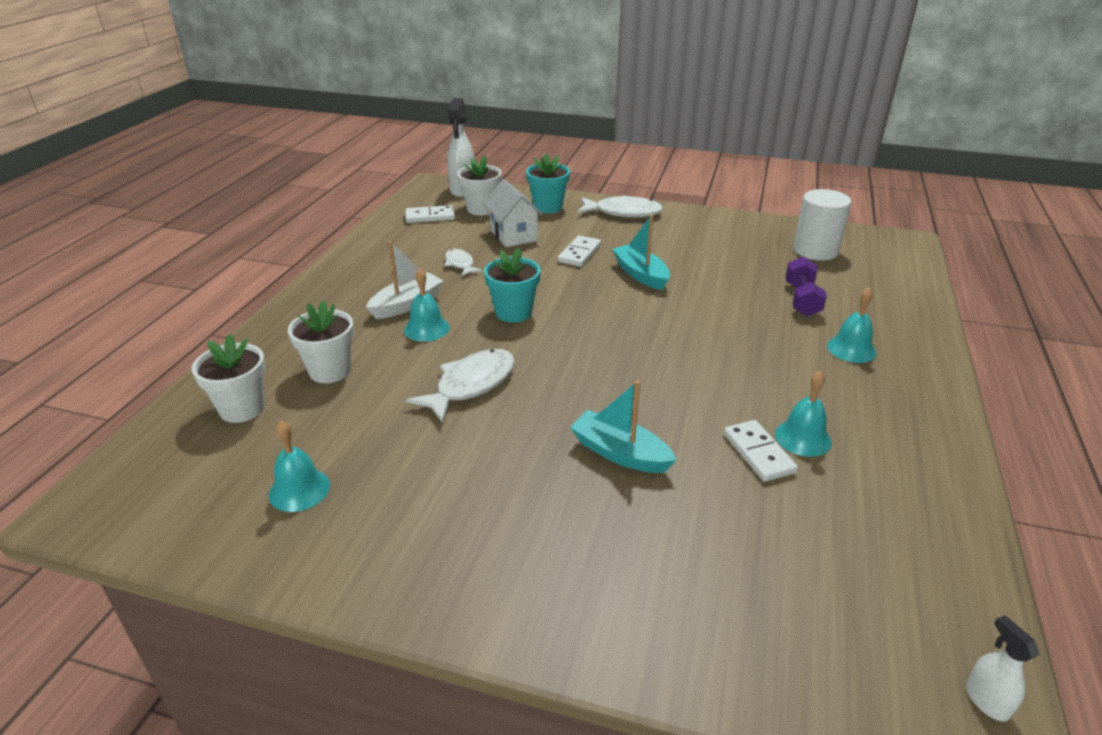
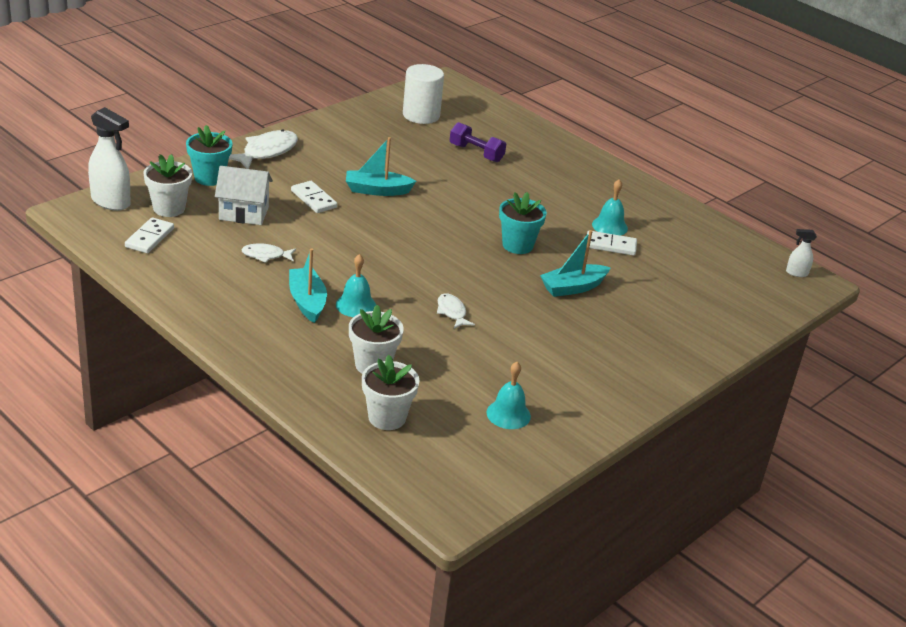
camera: 65 degrees left, 0 degrees up
white boat [366,241,444,319] -> turquoise boat [289,249,327,323]
white fish [406,349,515,423] -> white fish [437,293,475,329], size x0.57
turquoise flower pot [484,248,541,322] -> turquoise flower pot moved to [499,192,547,254]
turquoise bell [827,287,876,363] -> none

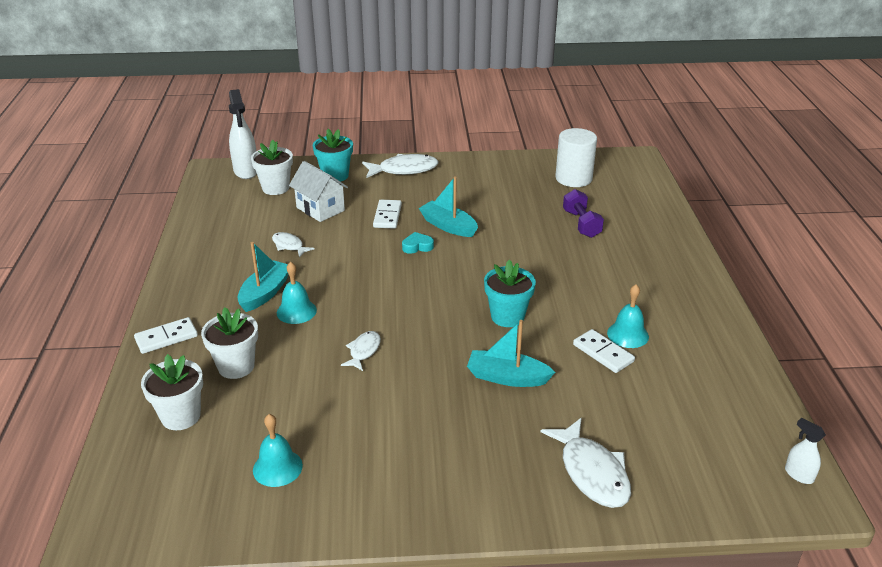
camera: 45 degrees right, 0 degrees up
white domino [125,217,174,253] -> white domino moved to [134,317,198,354]
none -> turquoise heart [402,232,434,254]
none -> white fish [541,418,631,508]

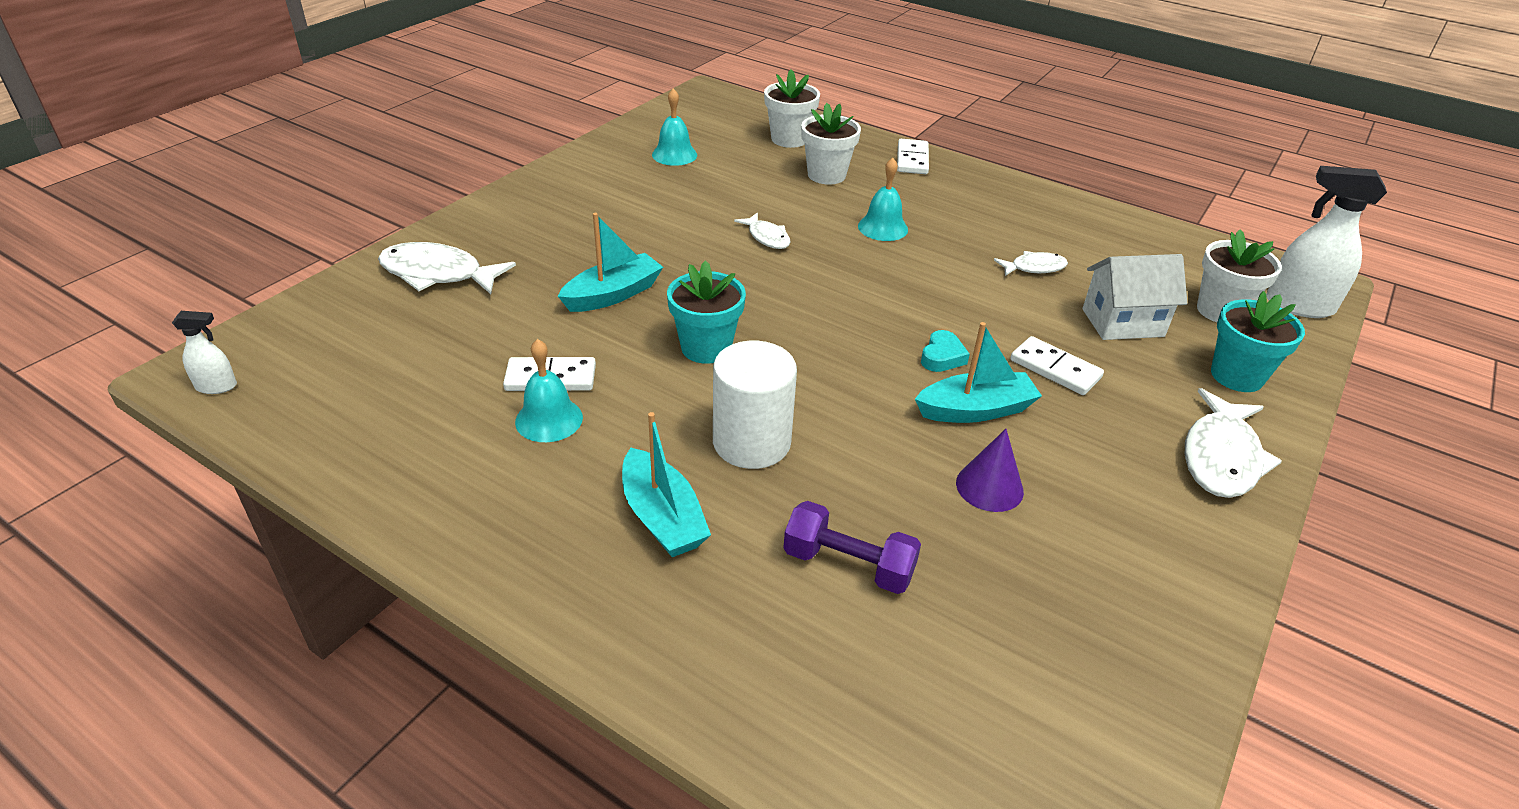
camera: 125 degrees right, 5 degrees up
turquoise boat [237,242,289,312] -> turquoise boat moved to [622,412,711,557]
white cylinder [555,128,597,187] -> white cylinder moved to [713,341,797,469]
none -> purple cone [956,429,1024,512]

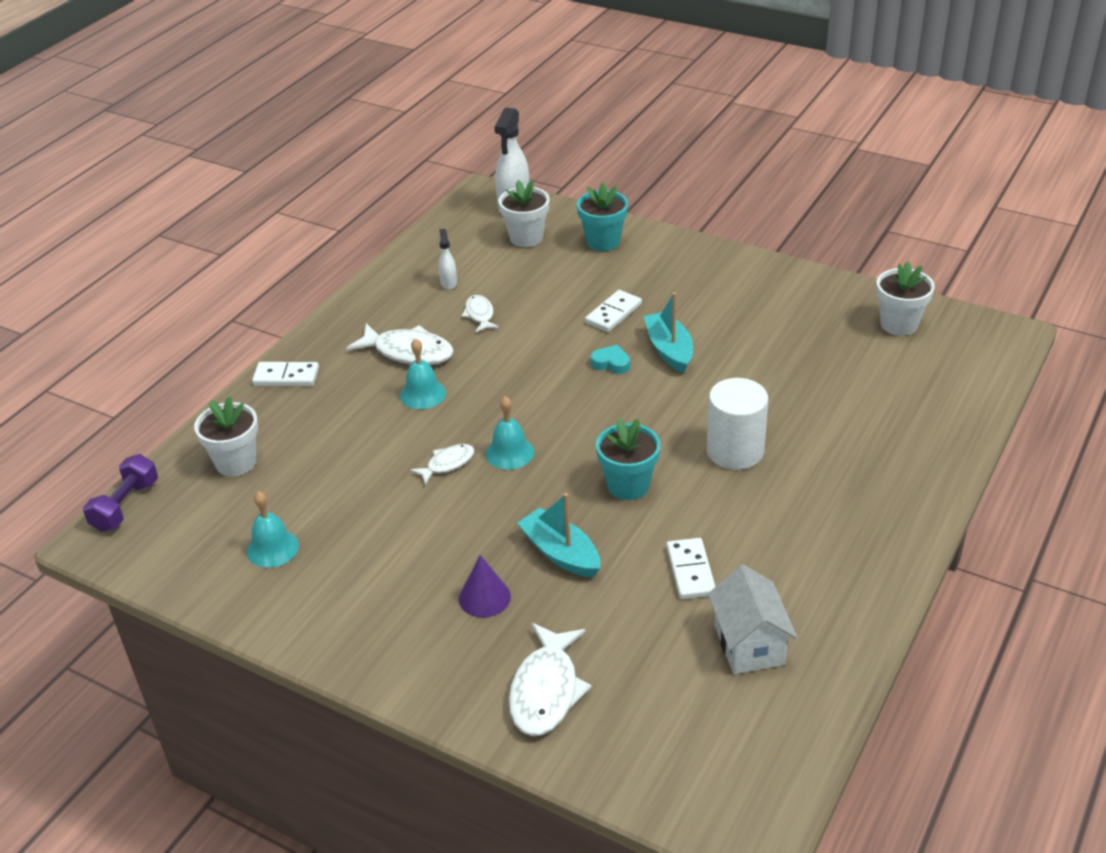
camera: 90 degrees left, 0 degrees up
white spray bottle [172,311,237,394] -> white spray bottle moved to [439,229,457,290]
turquoise bell [515,339,583,442] -> turquoise bell moved to [486,396,534,470]
turquoise boat [622,412,711,557] -> none
purple dumbbell [783,501,921,594] -> purple dumbbell moved to [83,454,158,532]
white flower pot [801,103,861,185] -> white flower pot moved to [876,261,935,336]
purple cone [956,429,1024,512] -> purple cone moved to [459,555,511,618]
white house [1082,254,1187,340] -> white house moved to [708,565,797,674]
white fish [1185,388,1282,498] -> white fish moved to [346,323,454,365]

